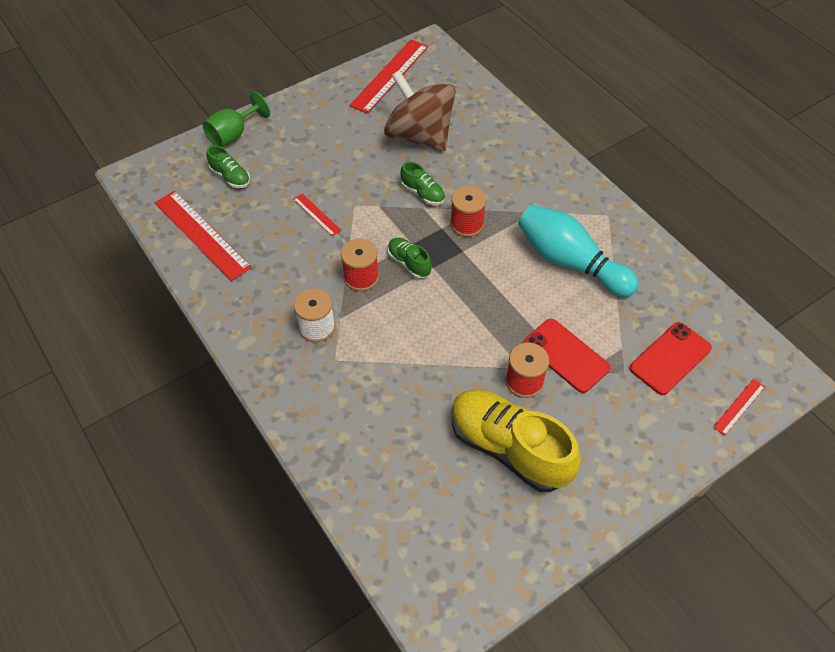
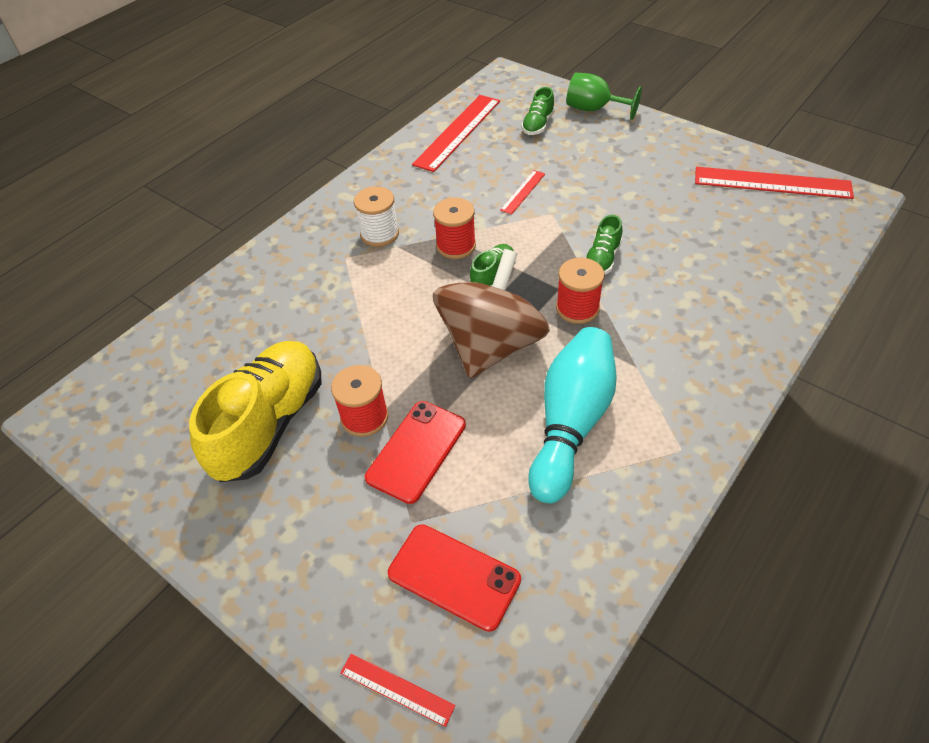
camera: 75 degrees right, 5 degrees down
brown spinning top [384,70,456,151] -> brown spinning top moved to [433,249,550,378]

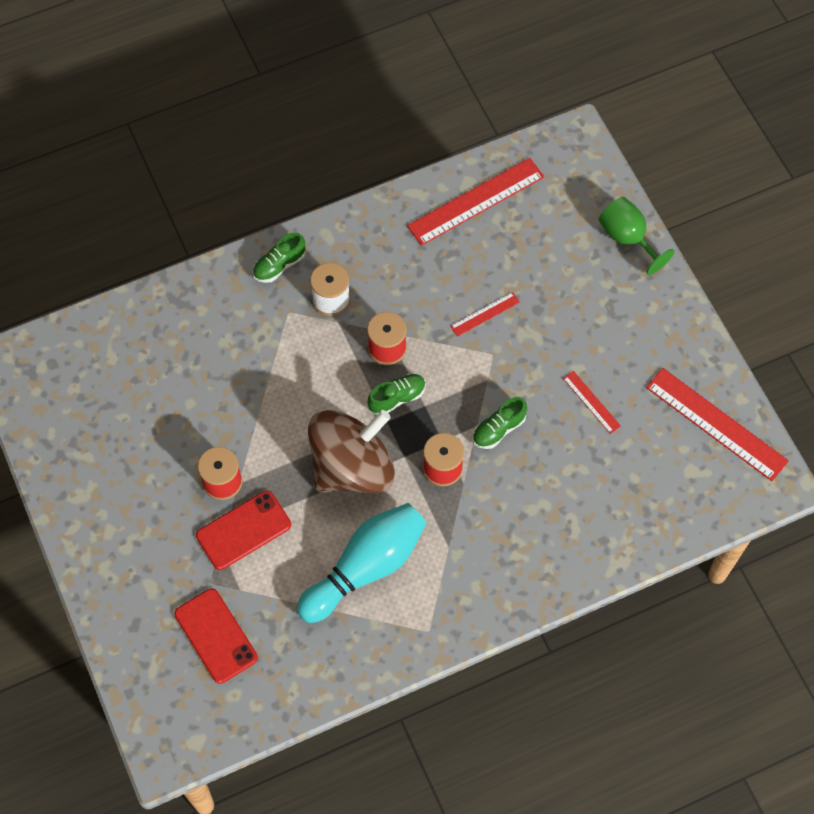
camera: 25 degrees right, 15 degrees up
yellow shoe [189,341,321,482] -> none
red ruler [340,653,455,727] -> red ruler moved to [563,371,621,434]
green shoe [521,87,555,135] -> green shoe moved to [253,232,305,283]

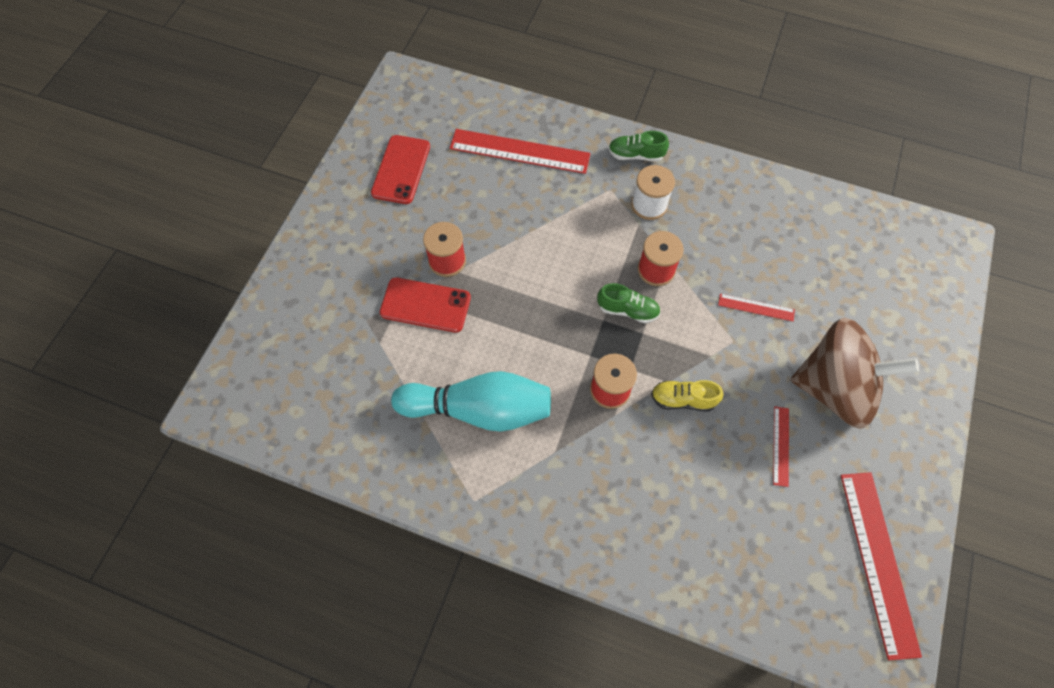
camera: 45 degrees right, 0 degrees up
red phone [174,588,258,684] -> red phone moved to [371,135,430,204]
brown spinning top [308,410,395,493] -> brown spinning top moved to [791,317,919,429]
red ruler [407,158,544,246] -> red ruler moved to [450,129,591,174]
green shoe [473,397,527,449] -> yellow shoe [651,380,724,412]
green goblet [598,197,675,275] -> none

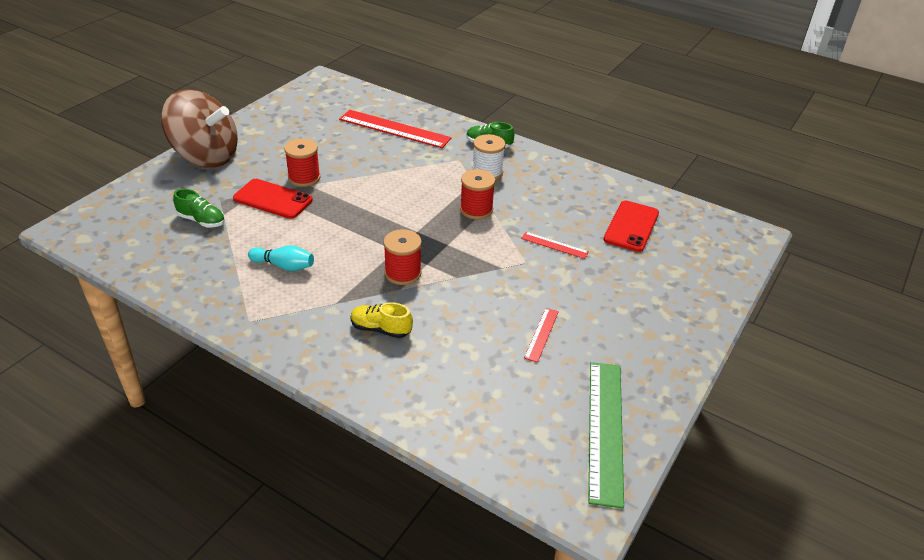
camera: 10 degrees right, 25 degrees down
red phone [371,135,430,204] -> red phone moved to [603,201,659,252]
turquoise bowling pin [391,371,551,432] -> turquoise bowling pin [248,246,314,271], size x0.49
green shoe [597,283,660,323] -> green shoe moved to [173,189,225,227]
yellow shoe [651,380,724,412] -> yellow shoe moved to [350,302,413,338]
brown spinning top [791,317,919,429] -> brown spinning top moved to [161,89,238,167]
red ruler [841,472,922,660] -> green ruler [588,362,624,508]

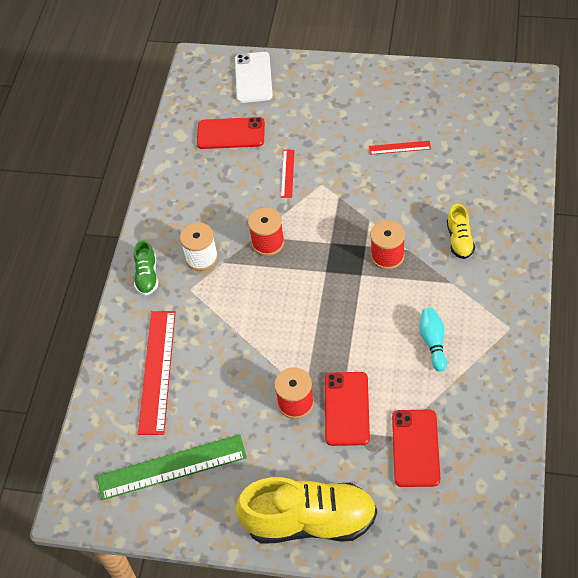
camera: 105 degrees left, 15 degrees up
brown spinning top [161,89,238,167] -> yellow shoe [236,477,377,544]
green shoe [173,189,225,227] -> red phone [392,410,441,487]
green ruler [588,362,624,508] -> green ruler moved to [97,434,247,500]
none -> white phone [235,52,273,103]

